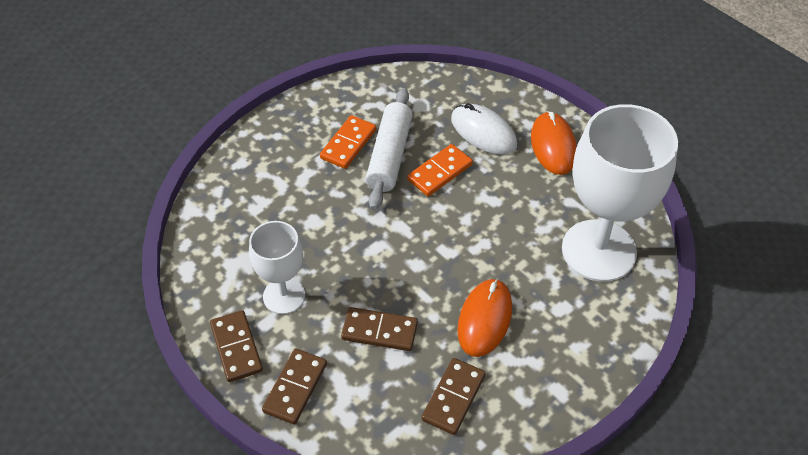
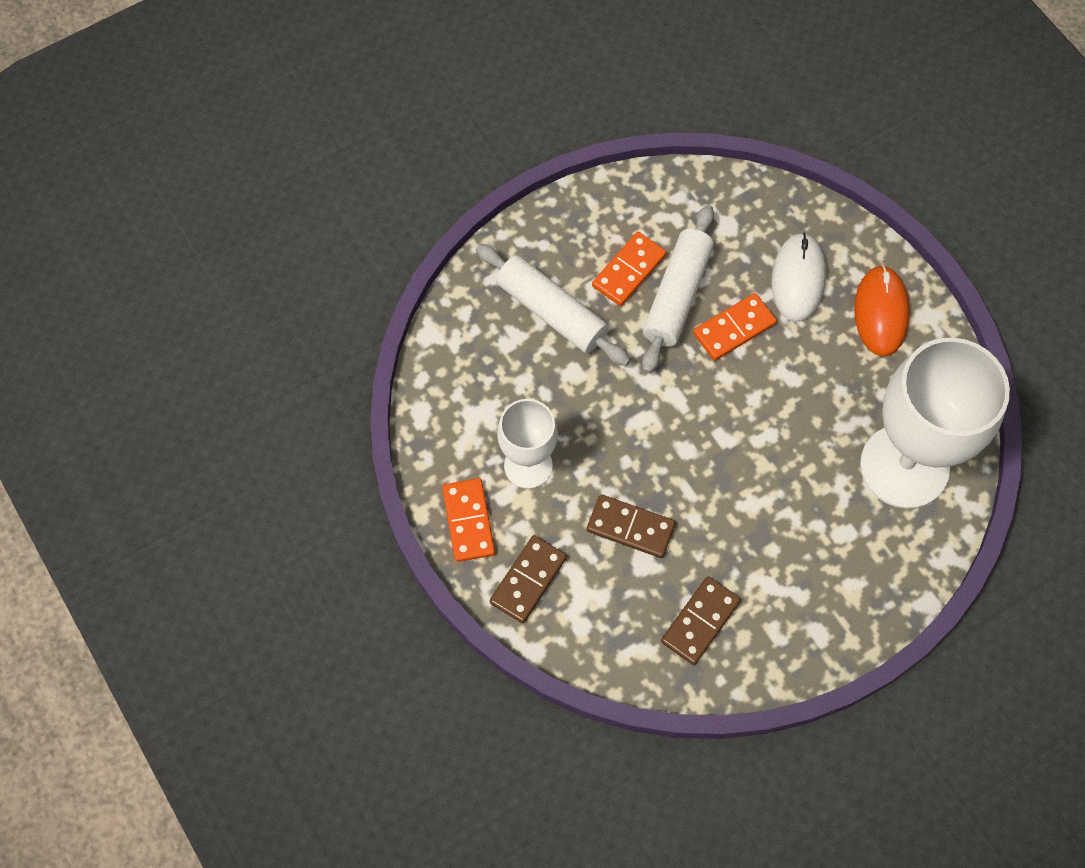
camera: 10 degrees right, 15 degrees up
brown domino [210,310,263,382] -> orange domino [442,478,495,562]
white mouse [451,103,517,155] -> white mouse turned 45 degrees clockwise [771,233,826,322]
orange mouse [457,279,512,357] -> none
none -> white rolling pin [476,244,630,366]

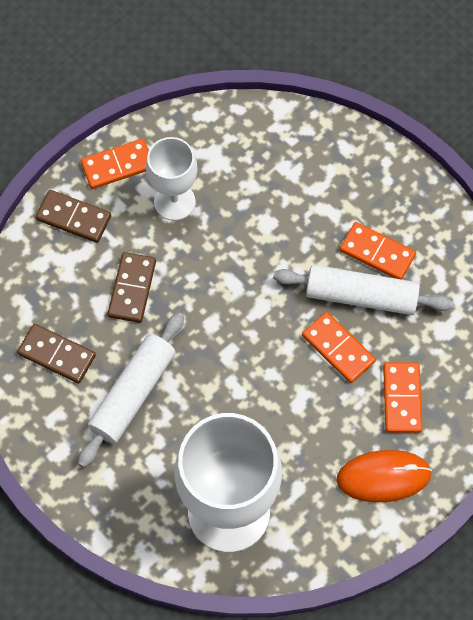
camera: 80 degrees right, 0 degrees up
white rolling pin [476,244,630,366] -> white rolling pin moved to [78,312,184,468]
white mouse [771,233,826,322] -> orange domino [383,362,423,433]

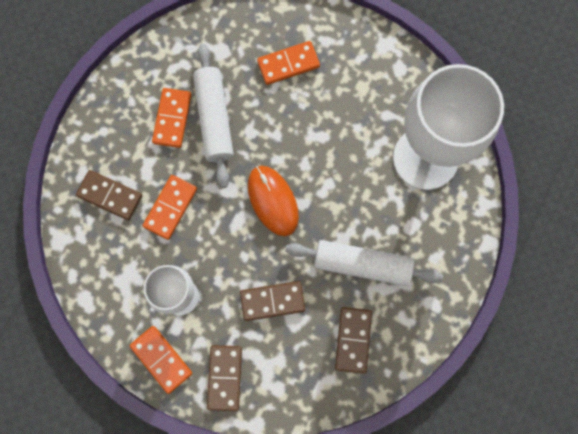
camera: 110 degrees left, 10 degrees up
orange domino [302,312,376,383] -> orange domino moved to [143,175,197,240]
orange mouse [336,450,432,503] -> orange mouse moved to [248,166,299,236]
none -> brown domino [76,170,142,220]

